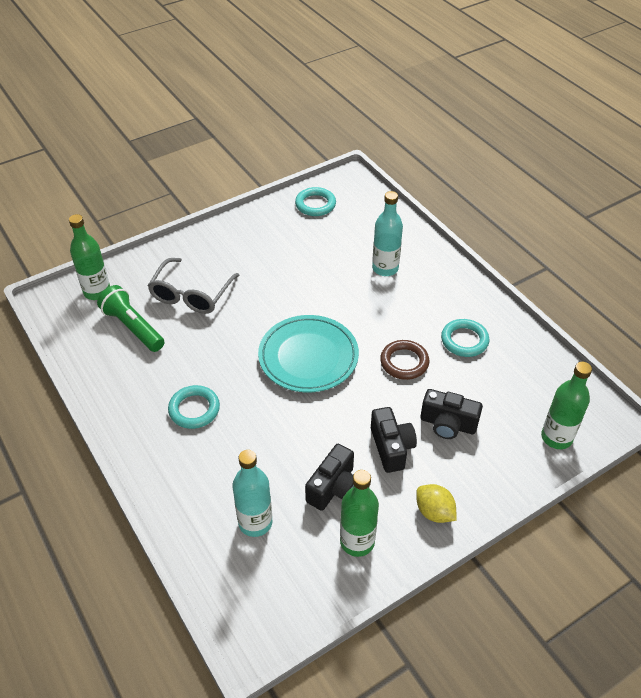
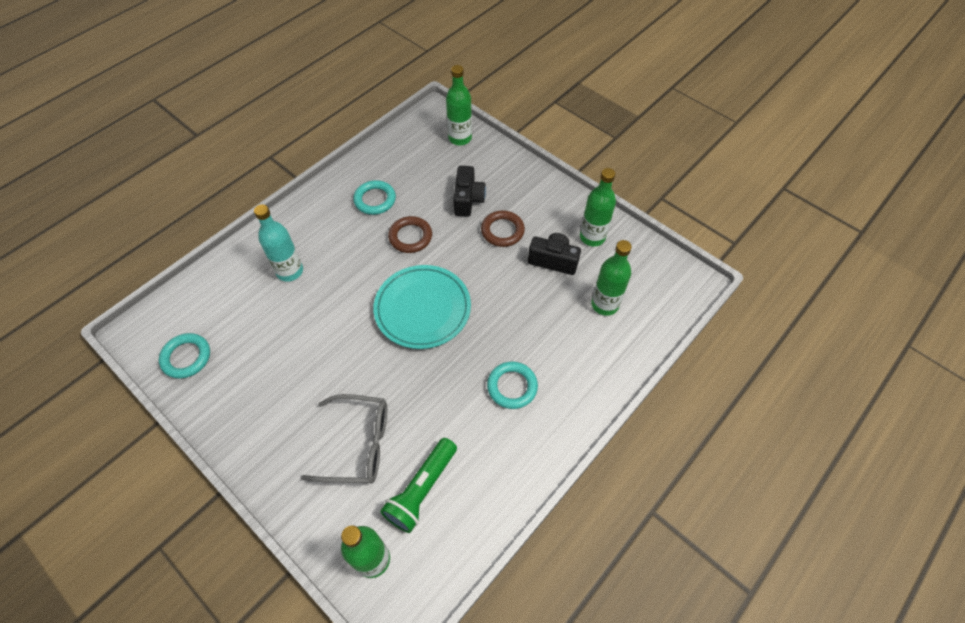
camera: 105 degrees left, 10 degrees up
turquoise bottle [232,450,273,537] -> green bottle [591,240,632,316]
black camera [371,407,417,473] -> brown ring [481,210,525,247]
yellow lemon [416,484,457,523] -> none

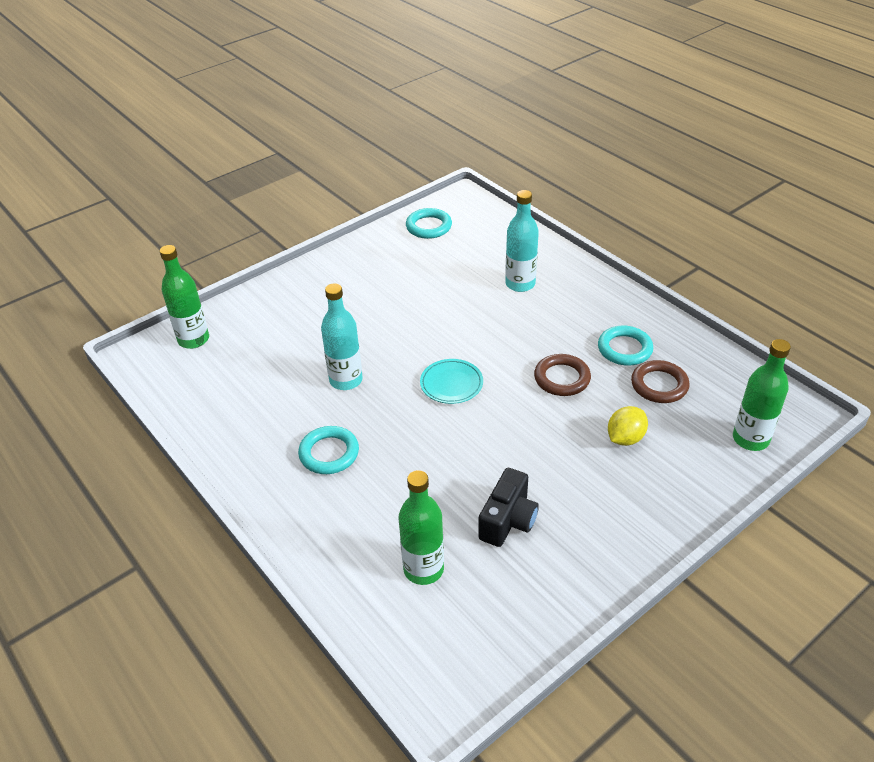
camera: 100 degrees right, 15 degrees down
grey glasses [301,394,387,484] -> none
turquoise plate [373,265,471,349] -> turquoise plate [420,359,483,404], size x0.55
green flashlight [380,438,457,533] -> none
black camera [453,166,486,217] -> yellow lemon [608,406,648,446]
brown ring [481,210,525,247] -> brown ring moved to [631,360,690,403]
green bottle [580,168,616,246] -> none
none -> turquoise bottle [321,283,363,390]

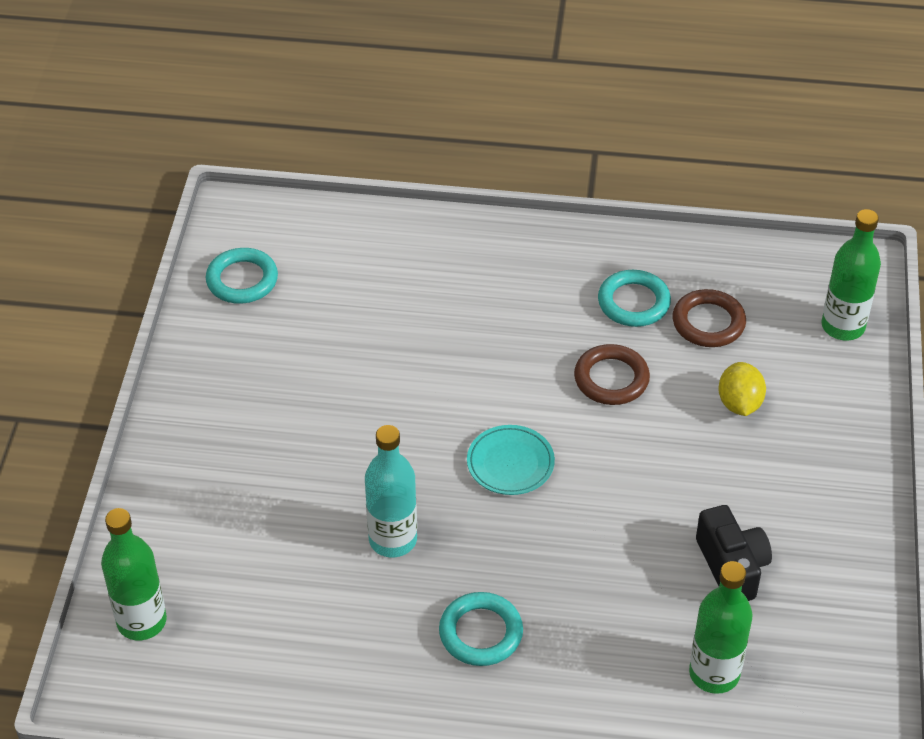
camera: 45 degrees left, 5 degrees up
turquoise bottle [505,190,539,292] -> none

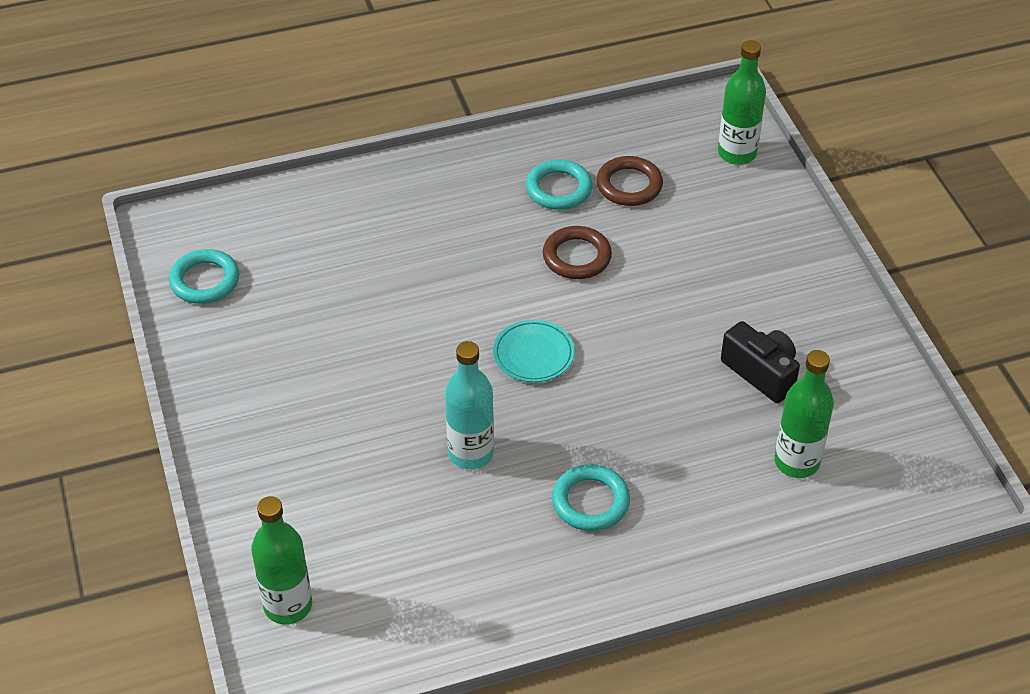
camera: 25 degrees left, 0 degrees up
yellow lemon [718,362,766,416] -> none

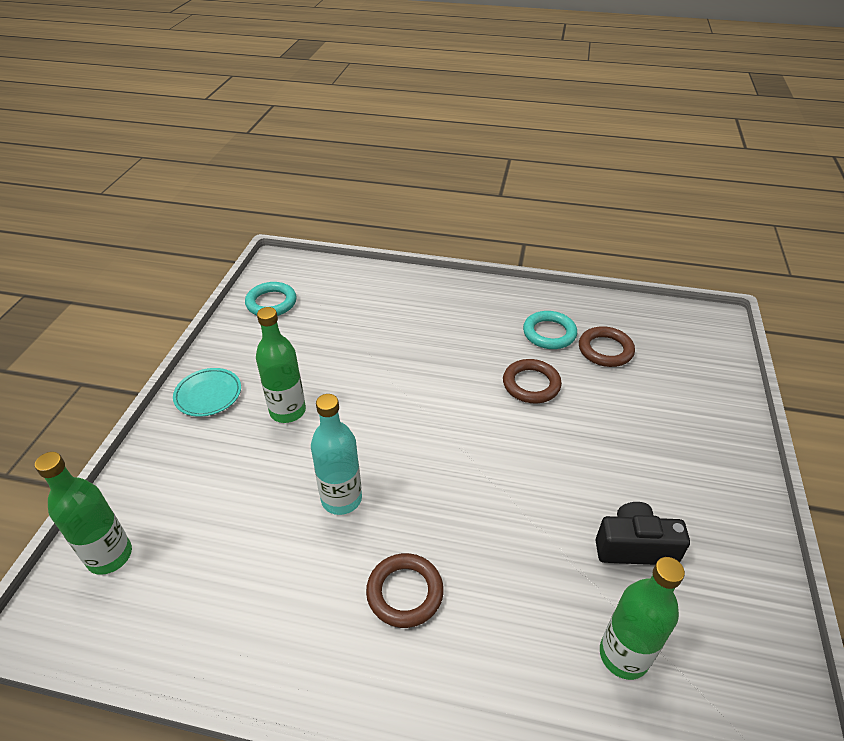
camera: 30 degrees right, 5 degrees down
turquoise plate [493,320,575,382] -> turquoise plate moved to [173,368,241,417]
turquoise ring [552,464,630,531] -> brown ring [366,553,444,628]
green bottle [718,40,766,165] -> green bottle moved to [256,307,306,423]
black camera [721,321,800,403] -> black camera turned 75 degrees counterclockwise [596,502,690,565]

